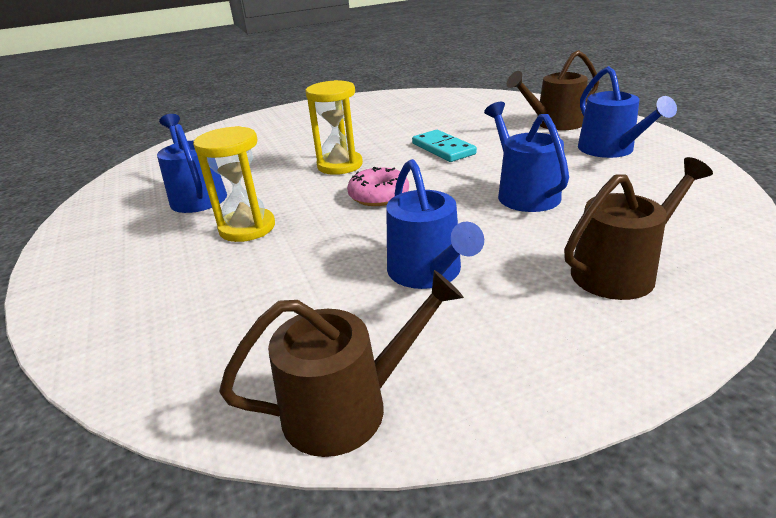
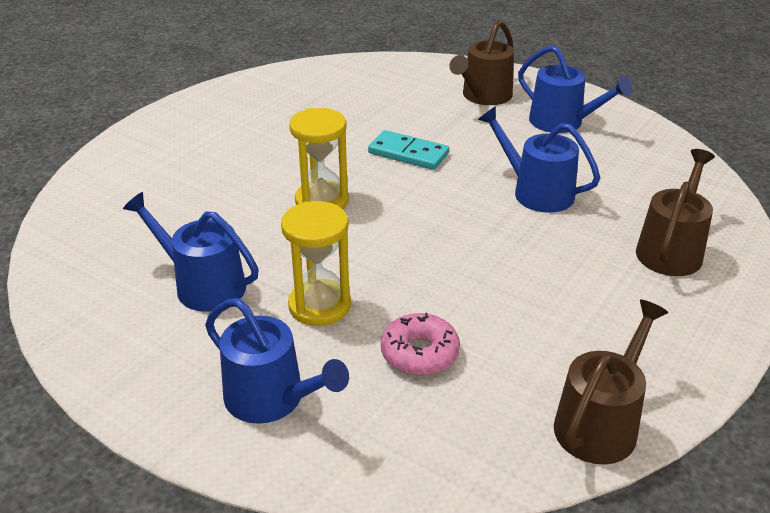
camera: 35 degrees left, 5 degrees up
pink donut [347,167,409,206] -> pink donut moved to [381,313,460,376]
blue watering can [386,159,484,289] -> blue watering can moved to [205,298,349,424]

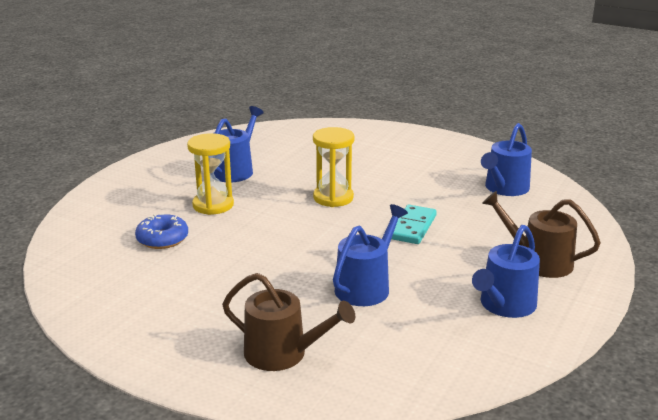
camera: 85 degrees right, 10 degrees down
blue watering can [205,298,349,424] -> blue watering can moved to [481,123,532,196]
pink donut [381,313,460,376] -> blue donut [135,213,188,249]
brown watering can [554,299,668,464] -> none

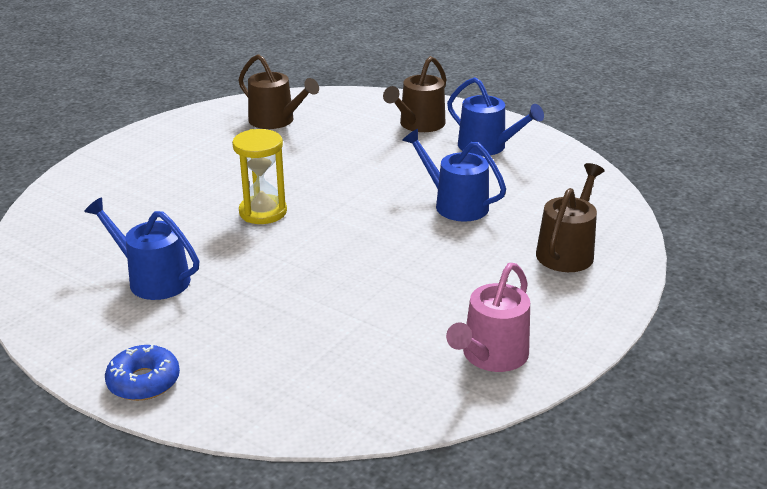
camera: 85 degrees left, 5 degrees up
blue donut [135,213,188,249] -> blue donut moved to [105,344,180,401]
yellow hourglass [187,133,234,215] -> none
turquoise domino [391,205,437,244] -> none
blue watering can [481,123,532,196] -> brown watering can [239,54,319,129]
none -> pink watering can [446,263,530,372]

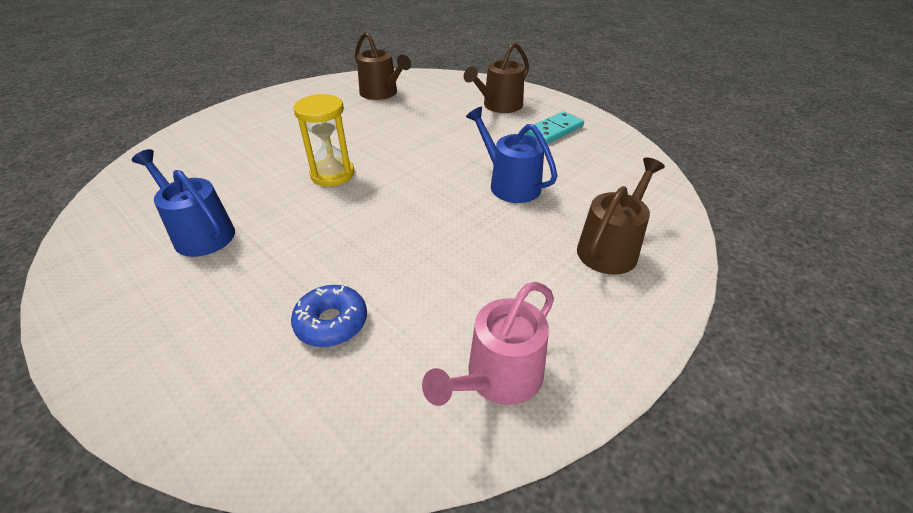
camera: 10 degrees right, 10 degrees up
blue donut [105,344,180,401] -> blue donut moved to [291,285,367,347]
blue watering can [447,77,544,156] -> turquoise domino [526,111,584,144]

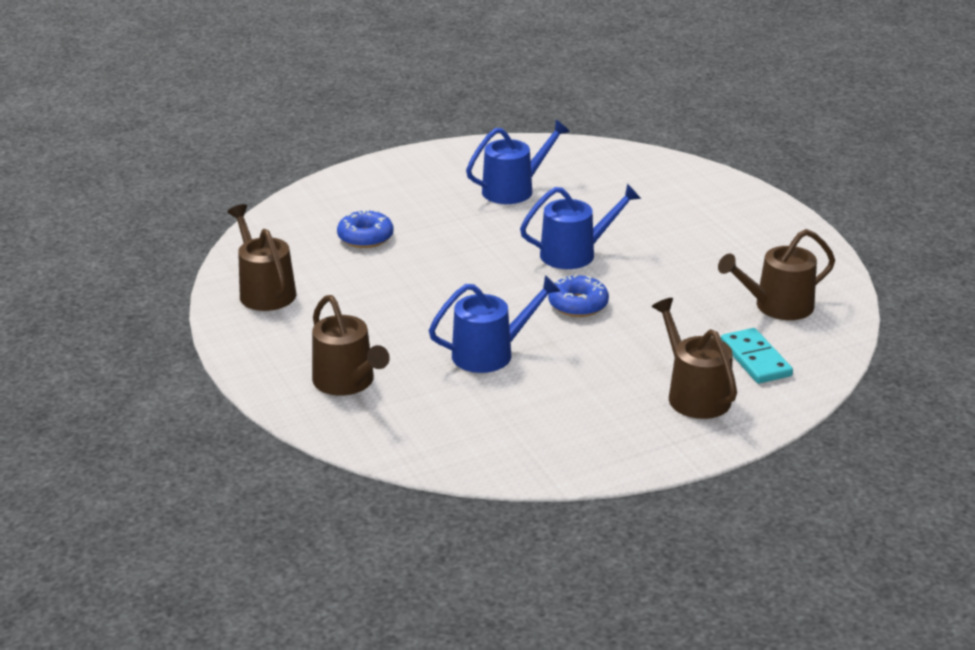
camera: 110 degrees right, 10 degrees down
yellow hourglass [293,94,354,186] -> blue watering can [520,184,641,269]
pink watering can [422,282,554,406] -> brown watering can [227,204,296,311]
turquoise domino [526,111,584,144] -> turquoise domino moved to [721,328,793,384]
none -> blue donut [548,275,609,317]

